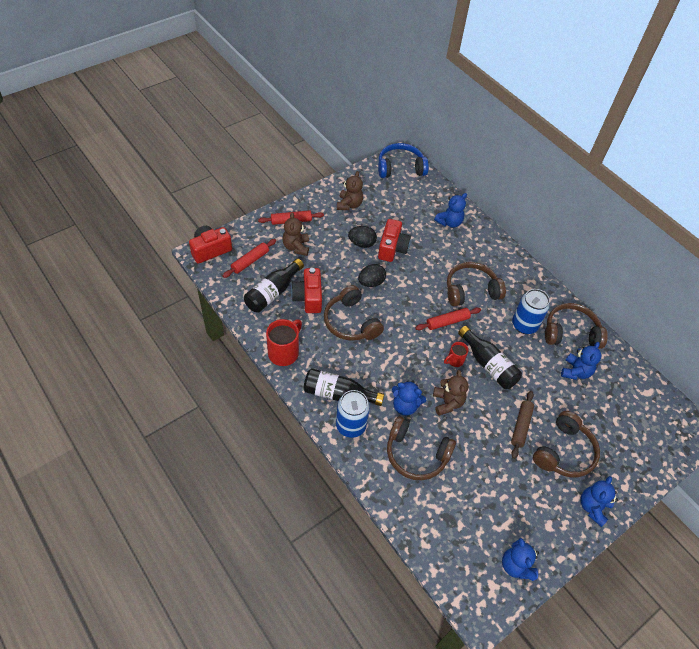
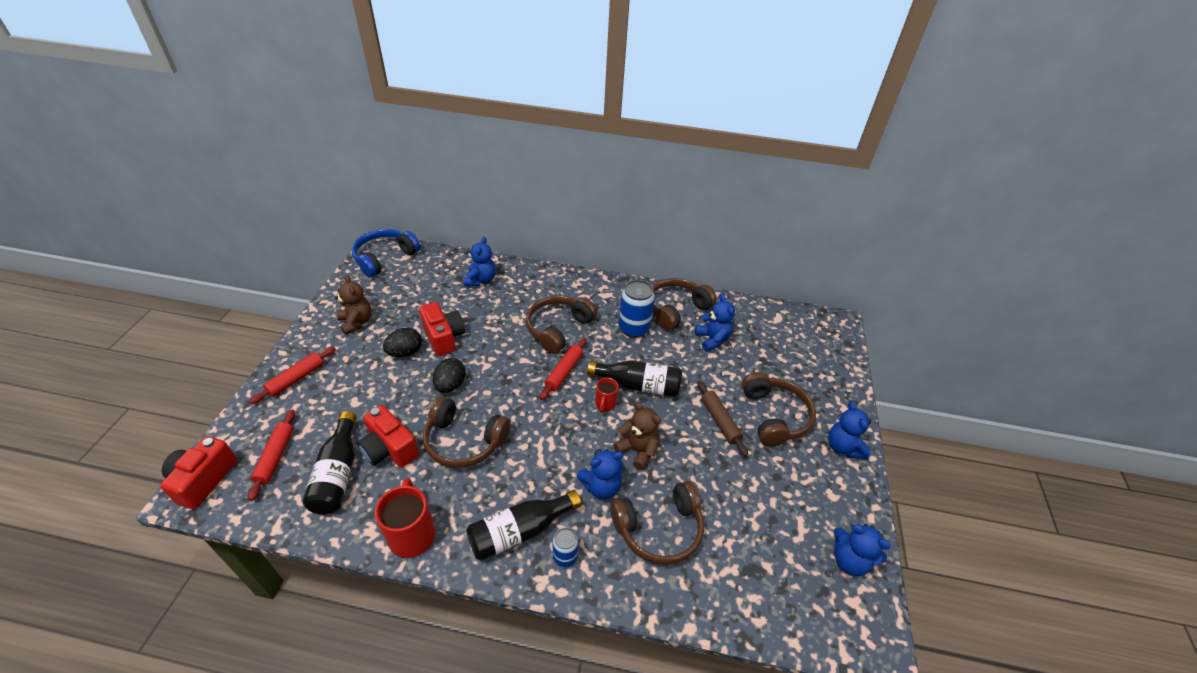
camera: 40 degrees left, 10 degrees down
brown teddy bear [282,212,309,256] -> none
blue can [336,390,370,438] -> blue can [552,528,579,567], size x0.56

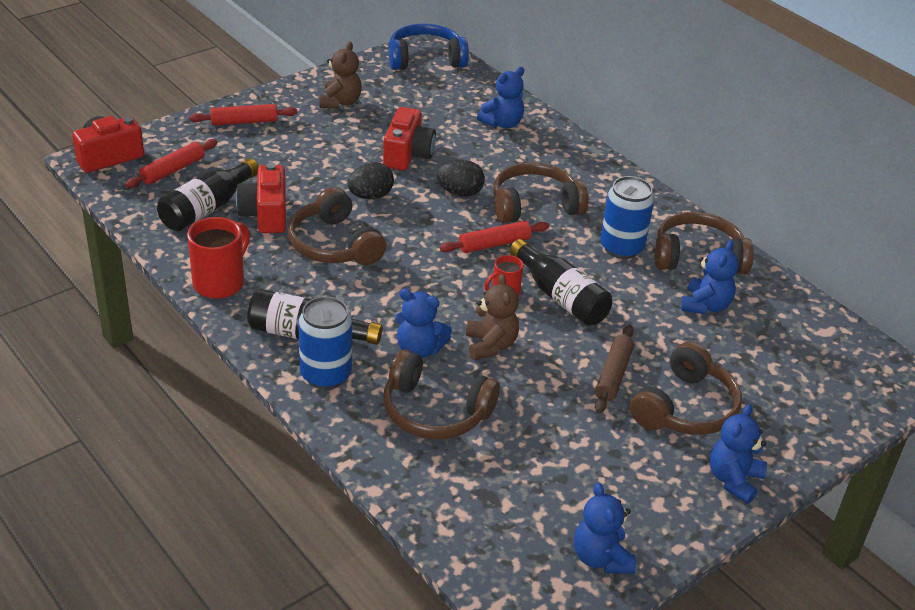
camera: 40 degrees right, 5 degrees down
black egg [383,328,422,357] -> black egg moved to [436,160,485,197]
blue can [552,528,579,567] -> blue can [298,296,352,389], size x1.78

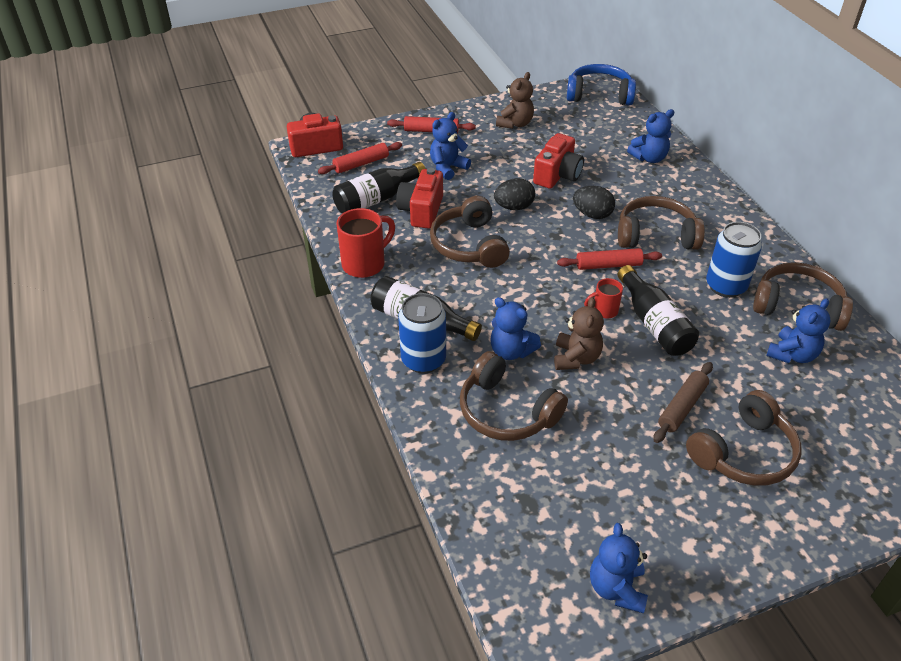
camera: 20 degrees right, 5 degrees up
blue teddy bear [710,404,767,504] -> blue teddy bear moved to [430,112,471,180]

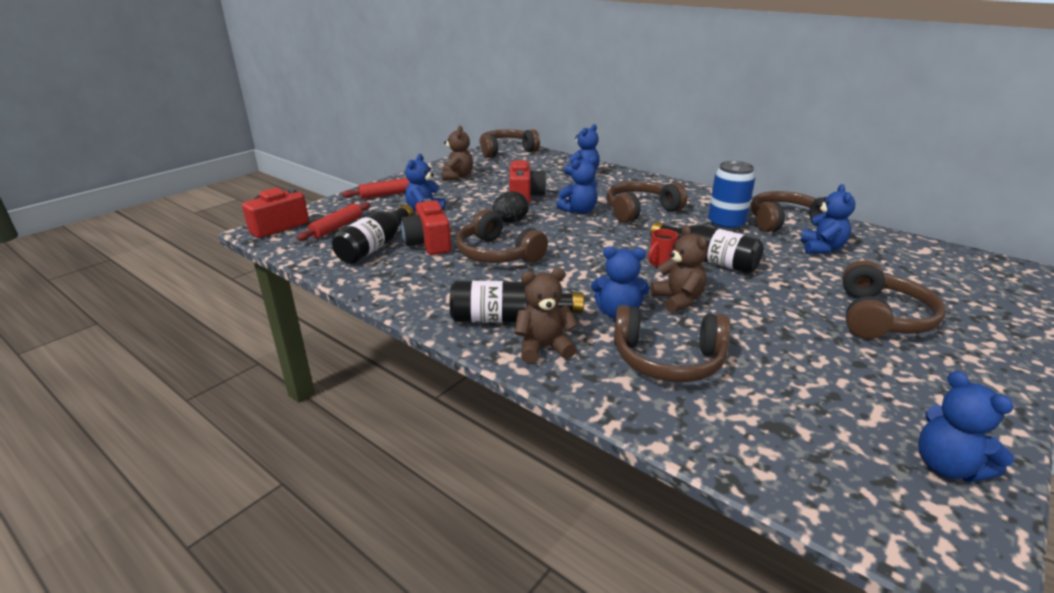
camera: 30 degrees left, 15 degrees down
red mug [336,208,395,278] -> none
blue can [398,293,446,374] -> brown teddy bear [514,268,578,364]
red rolling pin [557,248,662,270] -> none
blue headphones [567,64,636,105] -> brown headphones [479,129,540,158]
black egg [573,186,615,219] -> blue teddy bear [556,156,598,214]
brown rolling pin [653,362,713,443] -> none

